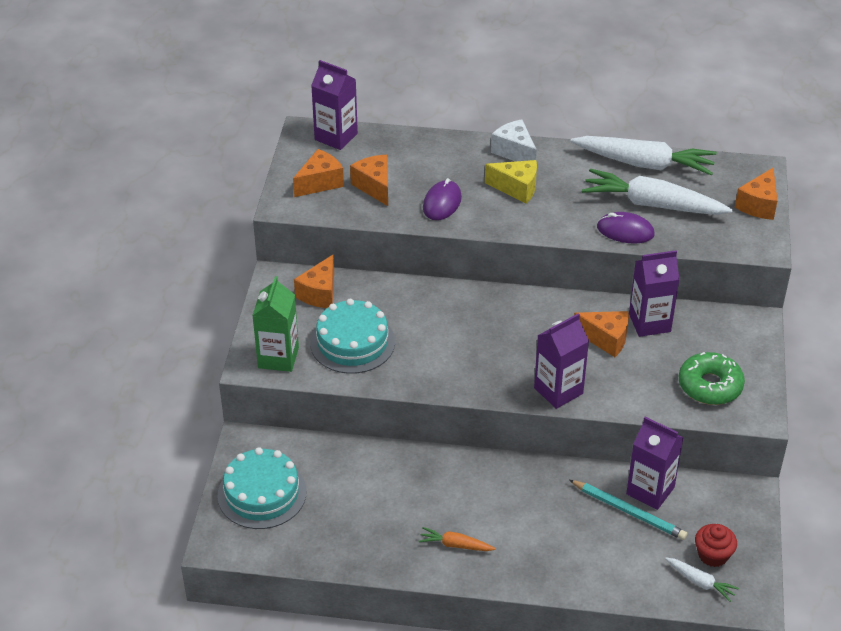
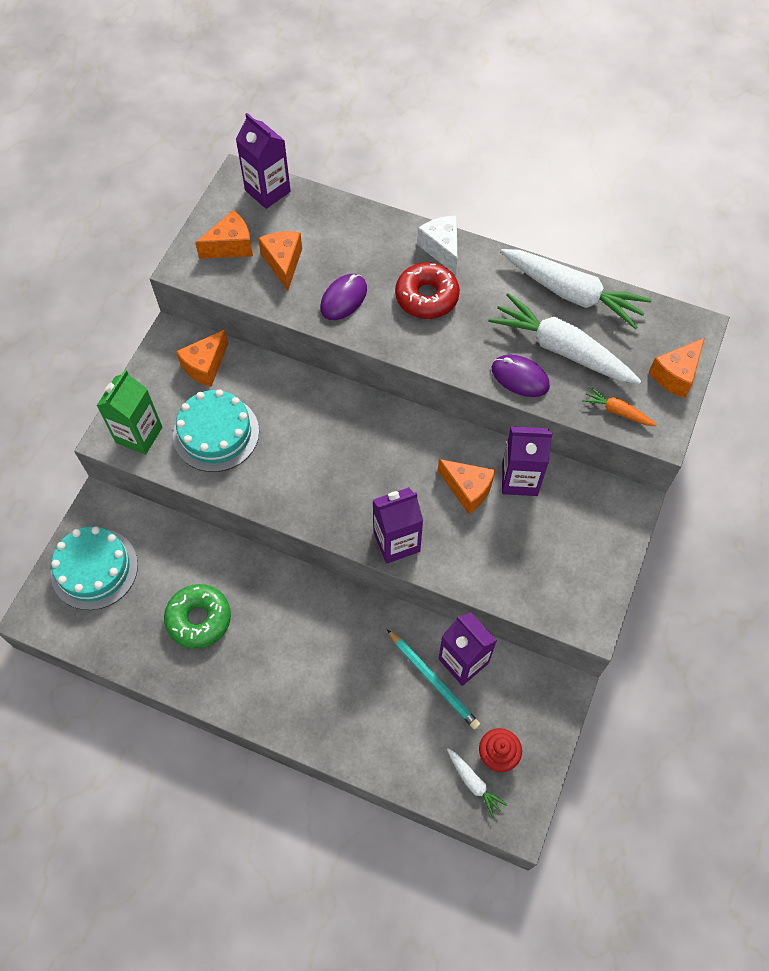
camera: 15 degrees right, 20 degrees up
orange carrot [419,527,495,551] -> orange carrot moved to [582,387,657,426]
yellow cheese [485,160,537,204] -> red donut [395,262,460,319]
green donut [679,352,745,405] -> green donut moved to [164,584,231,649]

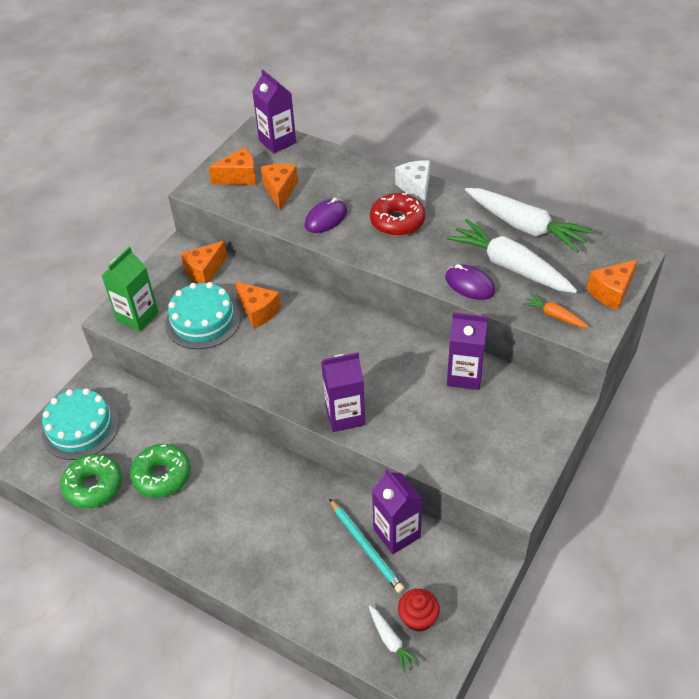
camera: 10 degrees right, 15 degrees down
orange cheese [438,459,495,514] -> orange cheese moved to [235,282,281,328]
none -> green donut [61,454,122,508]

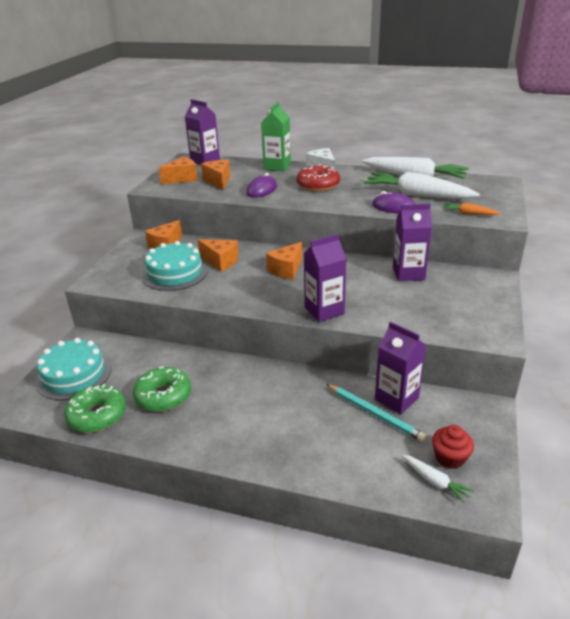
camera: 15 degrees left, 15 degrees down
green carton [102,247,159,332] -> green carton moved to [261,102,291,171]
orange cheese [587,259,638,310] -> orange cheese moved to [266,242,302,280]

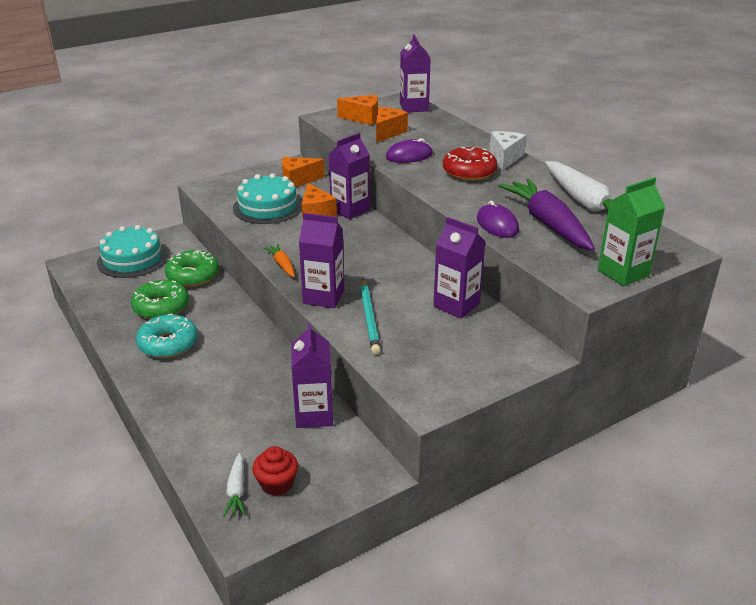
camera: 40 degrees right, 0 degrees up
green donut [64,384,126,432] -> green donut moved to [165,250,219,287]
green carton [261,102,291,171] -> green carton moved to [598,177,665,286]
orange cheese [266,242,302,280] -> none
turquoise pencil [326,384,426,442] -> turquoise pencil moved to [360,279,381,354]
white carrot [364,172,480,199] -> purple carrot [498,178,595,251]
orange carrot [442,203,500,215] -> orange carrot moved to [263,244,295,277]
none -> turquoise donut [136,313,198,358]
none -> purple carton [328,133,370,219]

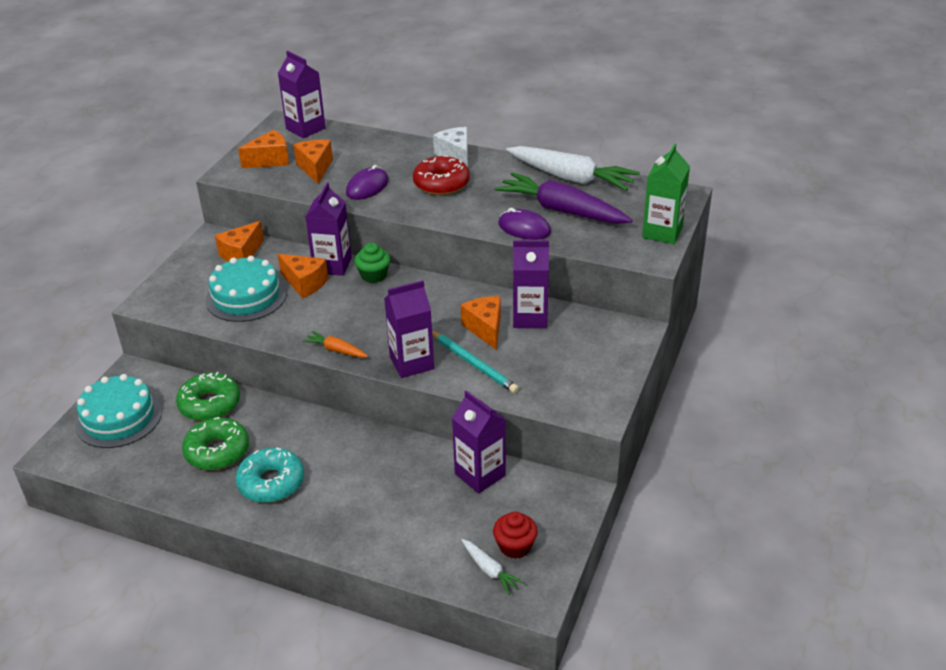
camera: 35 degrees left, 5 degrees up
none -> green cupcake [354,243,390,283]
none -> orange cheese [461,296,501,350]

